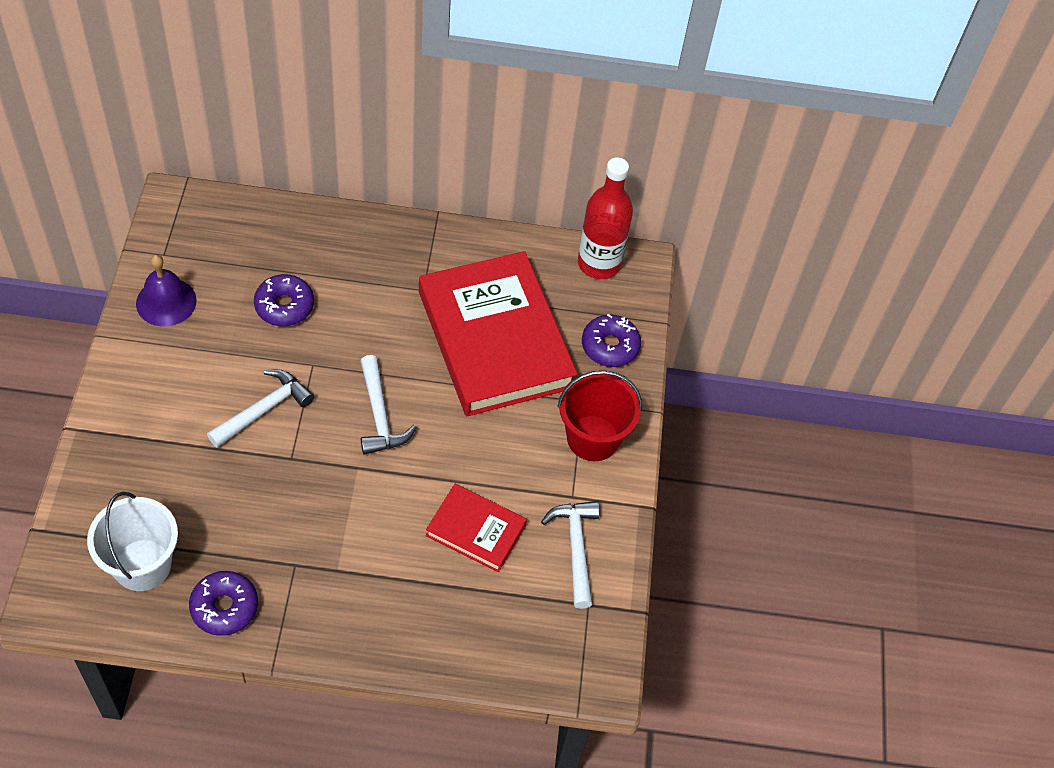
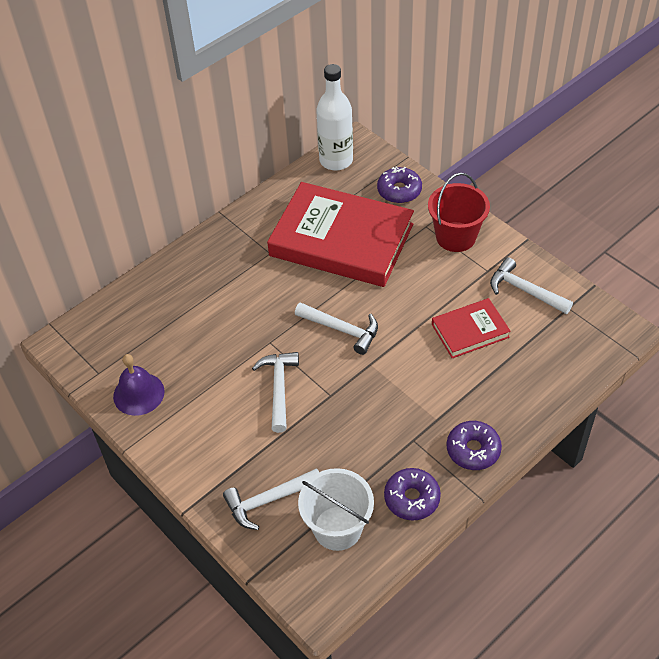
camera: 40 degrees left, 5 degrees down
purple donut [254,274,314,326] -> purple donut moved to [446,421,502,470]
red bottle [578,157,633,279] -> white bottle [316,64,353,171]
none -> white hammer [223,468,319,530]

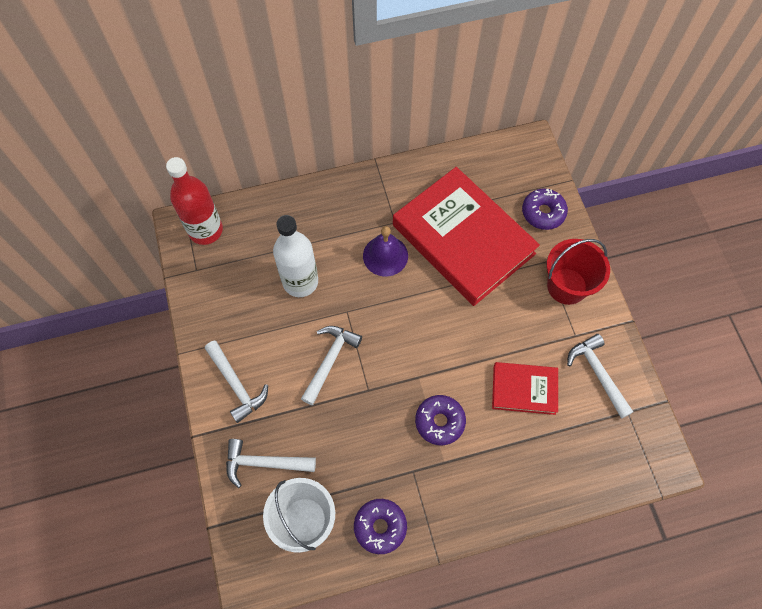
camera: 25 degrees right, 15 degrees up
purple bell [113,354,165,416] -> purple bell moved to [363,226,408,276]
white hammer [295,302,378,355] -> white hammer moved to [205,341,268,423]
white bottle [316,64,353,171] -> white bottle moved to [273,215,318,297]
purple donut [446,421,502,470] -> purple donut moved to [415,395,466,445]
none -> red bottle [166,157,223,245]

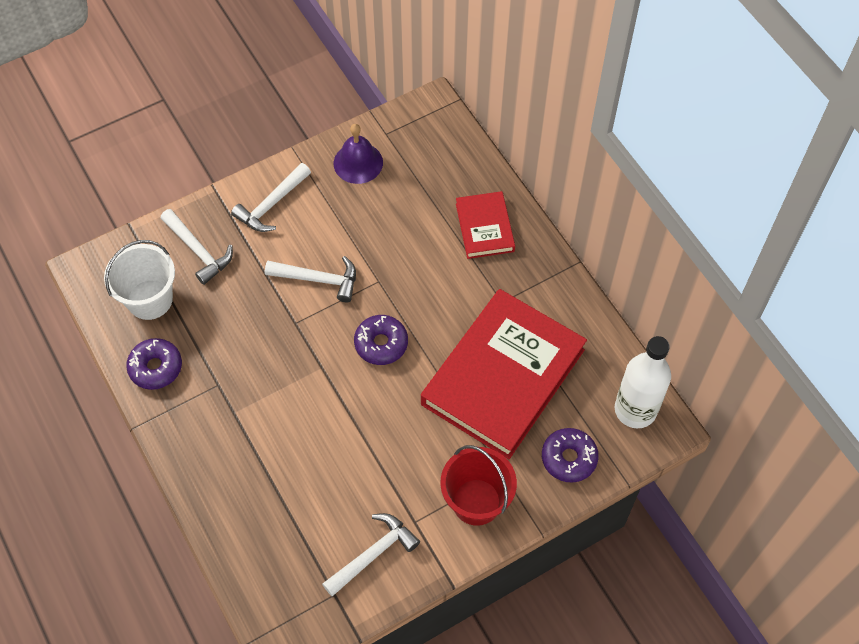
camera: 75 degrees right, 5 degrees down
red bottle [166,157,223,245] -> none
white hammer [226,439,316,488] -> white hammer turned 150 degrees clockwise [161,209,233,285]
white bottle [273,215,318,297] -> white bottle moved to [615,336,671,428]
purple bell [363,226,408,276] -> purple bell moved to [334,124,383,184]
purple donut [415,395,466,445] -> purple donut moved to [354,315,408,365]
red book [492,362,558,415] -> red book moved to [456,191,515,259]

